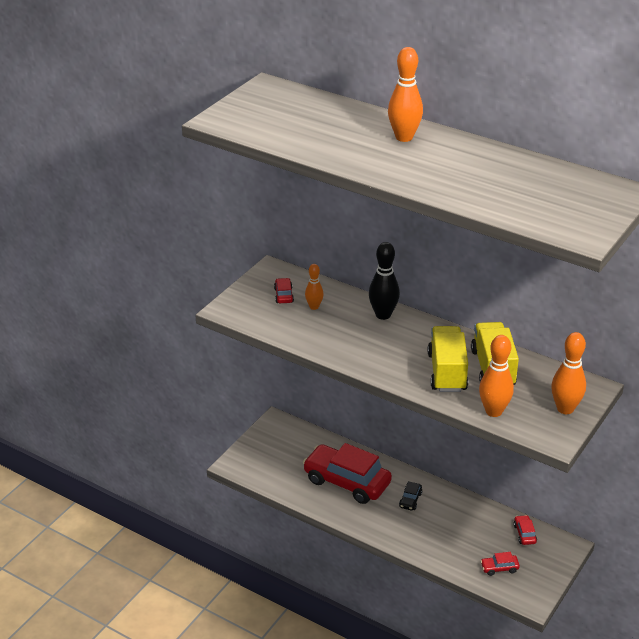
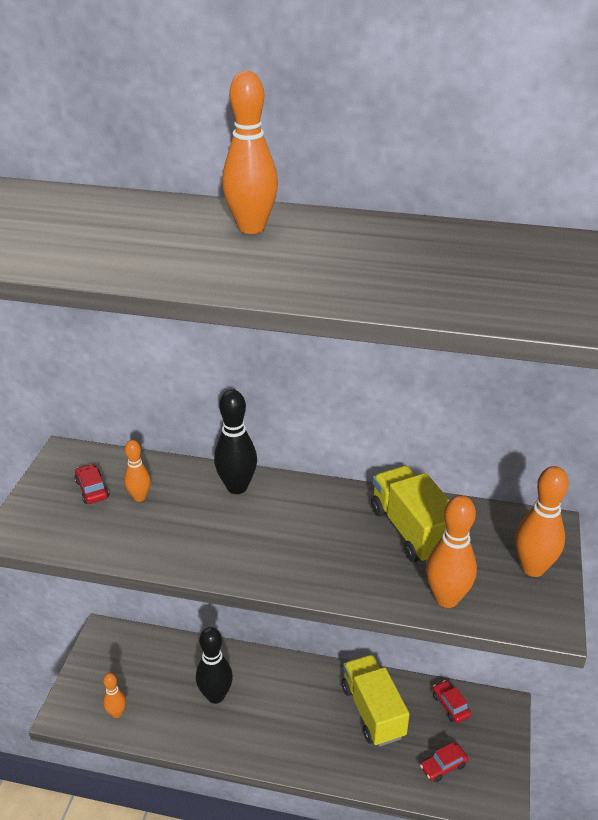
camera: 20 degrees left, 0 degrees up
red car [303,443,392,504] -> black bowling pin [196,627,233,704]
black car [399,481,422,511] -> none
yellow truck [428,326,468,392] -> yellow truck moved to [342,654,410,747]
none -> orange bowling pin [103,673,126,718]

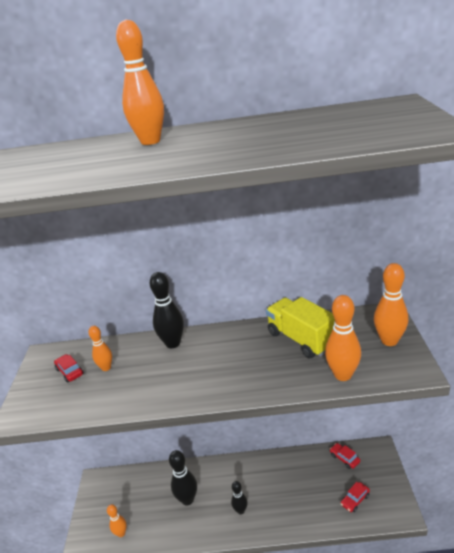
camera: 10 degrees left, 5 degrees down
yellow truck [342,654,410,747] -> none
none -> black bowling pin [231,481,248,514]

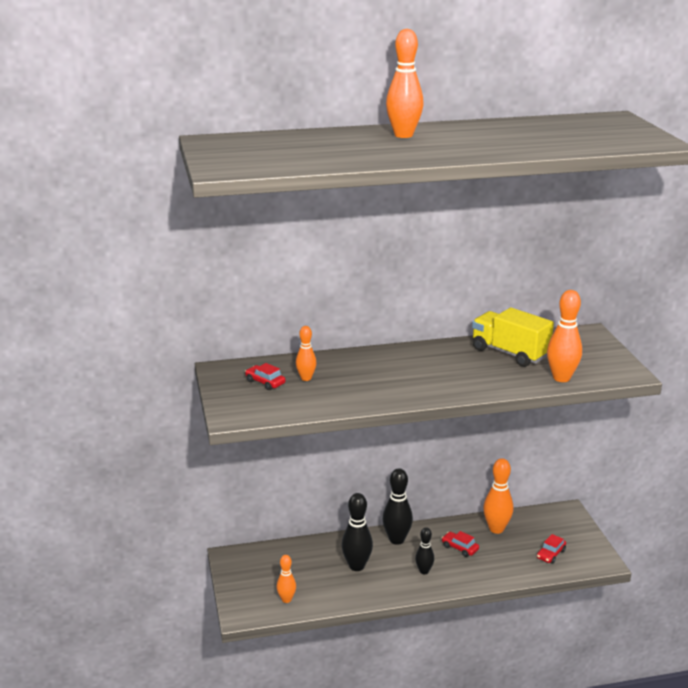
camera: 15 degrees left, 5 degrees down
black bowling pin [150,272,184,348] -> black bowling pin moved to [382,468,413,545]
red car [330,443,360,469] -> red car moved to [442,531,479,557]
orange bowling pin [374,263,408,346] -> orange bowling pin moved to [483,458,513,534]

